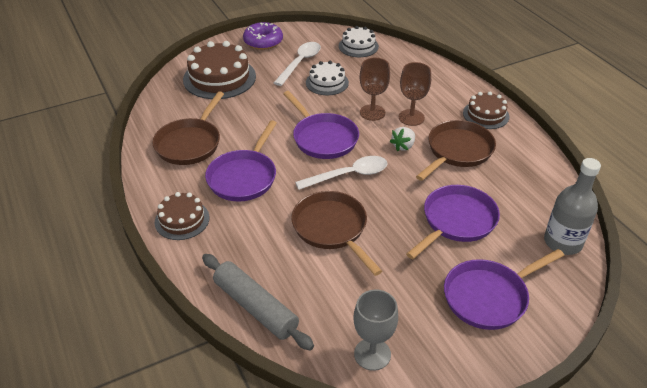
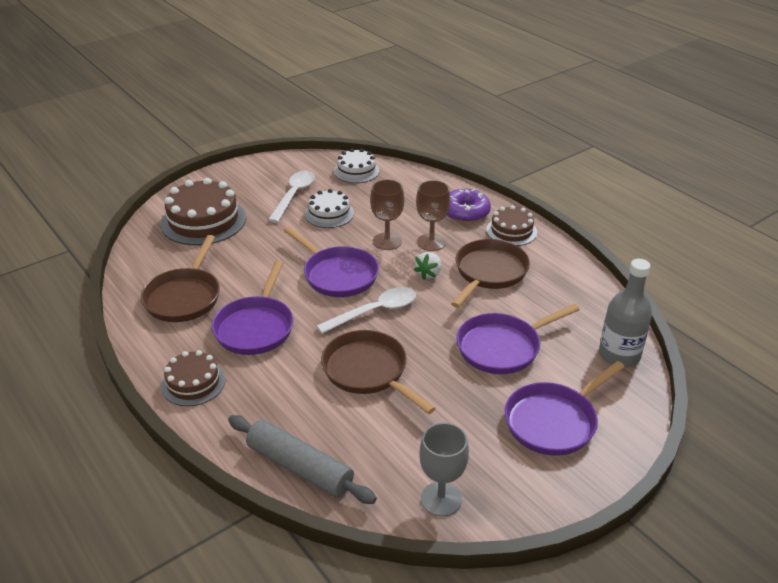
camera: 10 degrees left, 5 degrees down
purple donut [243,22,283,50] -> purple donut moved to [447,189,491,223]
purple pan [406,185,500,259] -> purple pan turned 150 degrees counterclockwise [456,304,580,374]

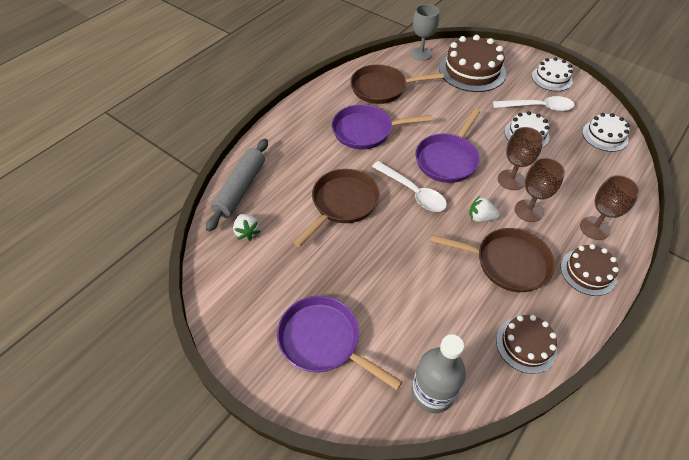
camera: 75 degrees right, 15 degrees up
brown cake [161,350,226,406] -> brown cake moved to [496,315,557,374]
grey goblet [419,422,469,517] -> grey goblet moved to [411,4,439,61]
purple donut [447,189,491,223] -> brown goblet [580,175,640,240]
purple pan [456,304,580,374] -> none
none -> white strawberry [233,214,260,241]
none -> white cake [532,57,573,91]

